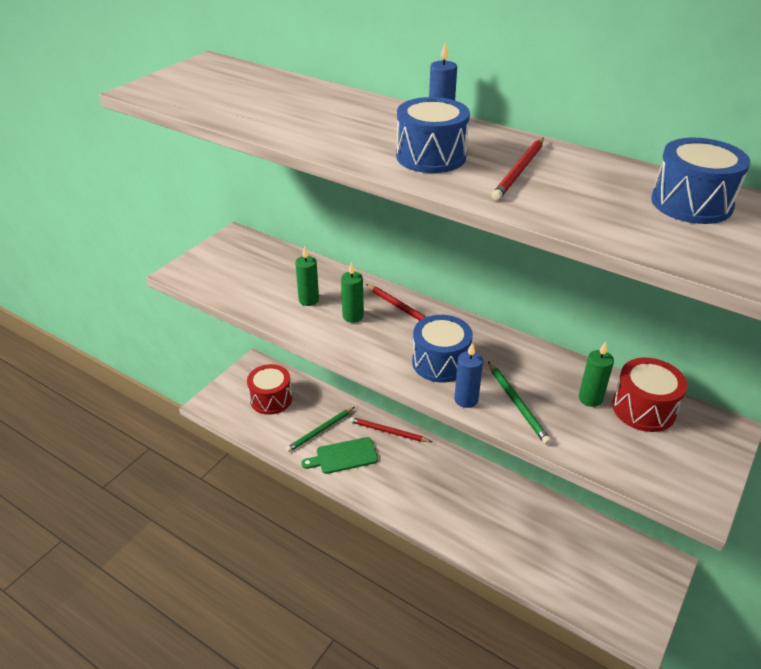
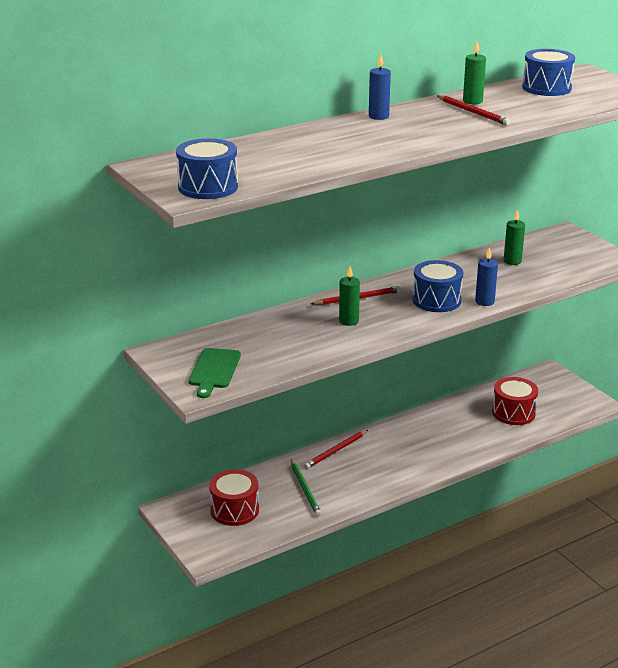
camera: 65 degrees left, 10 degrees down
green candle [295,246,319,306] -> green candle moved to [463,41,486,104]
green cutting board [301,437,378,474] -> green cutting board moved to [188,348,241,398]
blue drum [396,97,470,173] -> blue drum moved to [176,138,238,199]
green pencil [488,362,551,445] -> none
red drum [612,358,687,432] -> red drum moved to [492,377,538,425]

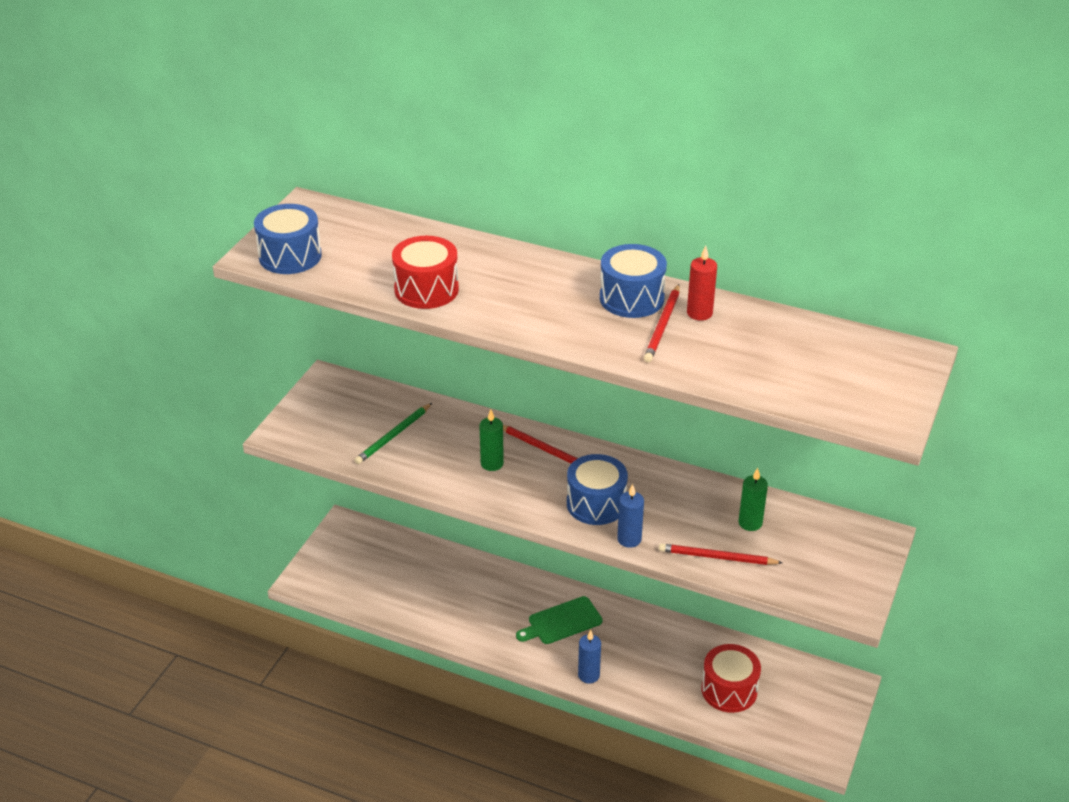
camera: 55 degrees right, 10 degrees up
green cutting board [188,348,241,398] -> green cutting board moved to [516,596,603,644]
red drum [209,469,259,526] -> red drum moved to [392,236,459,309]
green pencil [291,460,321,516] -> green pencil moved to [354,403,432,464]
red pencil [304,430,368,469] -> red pencil moved to [659,543,783,565]
blue candle [369,54,391,120] -> blue candle moved to [578,630,601,684]
green candle [463,41,486,104] -> red candle [687,246,717,321]
blue drum [522,49,575,96] -> blue drum moved to [600,244,667,318]

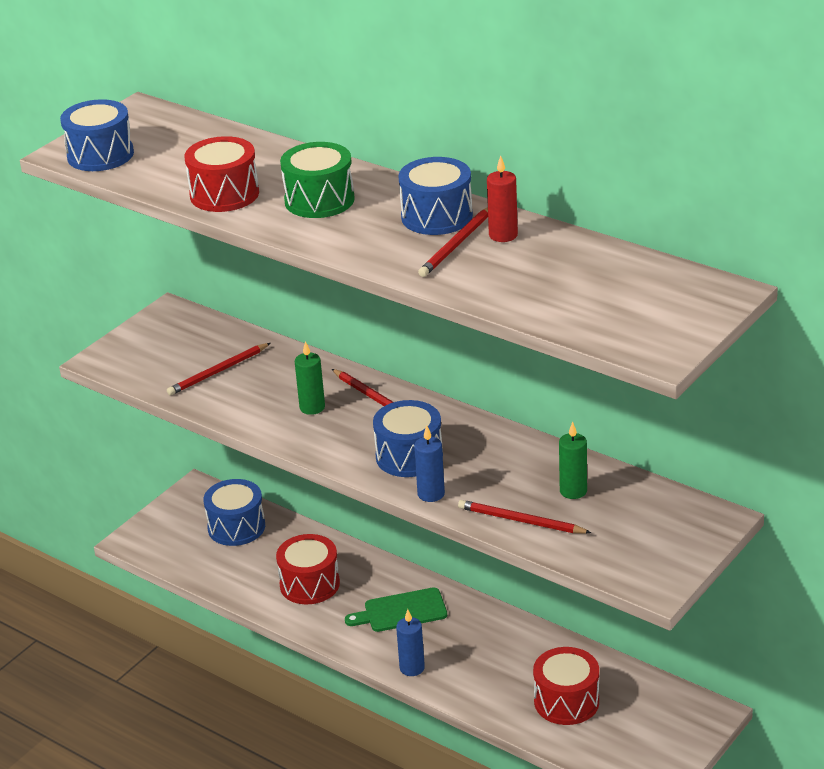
camera: 15 degrees right, 5 degrees down
green pencil [354,403,432,464] -> red pencil [167,343,270,395]
none -> blue drum [203,479,265,546]
none -> red drum [276,534,340,605]
none -> green drum [280,142,355,218]

